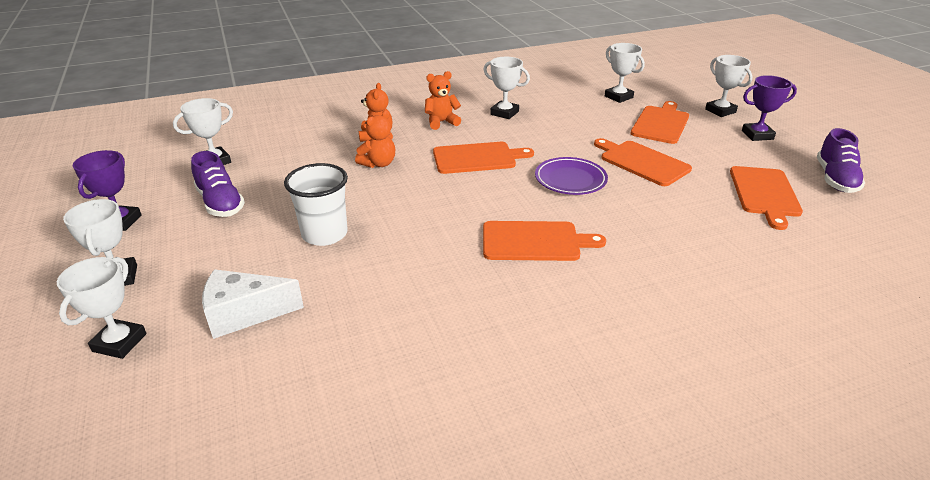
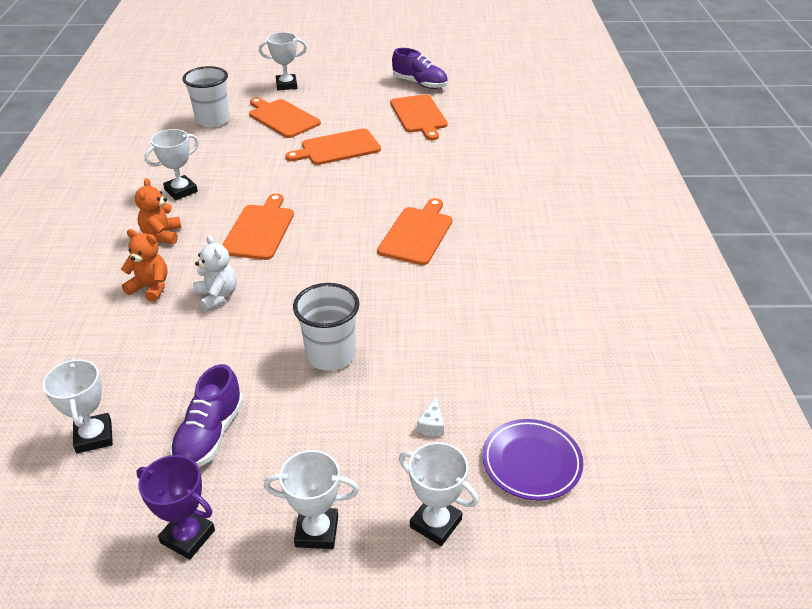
camera: 70 degrees left, 5 degrees up
purple shoe [191,151,245,217] -> purple shoe turned 120 degrees clockwise [170,364,243,467]
white cheese [202,269,304,339] -> white cheese [417,396,444,436], size x0.44
orange teddy bear [355,110,395,168] -> white teddy bear [193,235,237,311]
purple plate [535,157,608,195] -> purple plate moved to [483,419,583,501]
white trophy [605,43,645,103] -> white cup [183,66,230,127]
orange cutting board [730,166,803,230] -> orange cutting board turned 45 degrees clockwise [390,94,448,140]
purple trophy [742,75,797,141] -> none

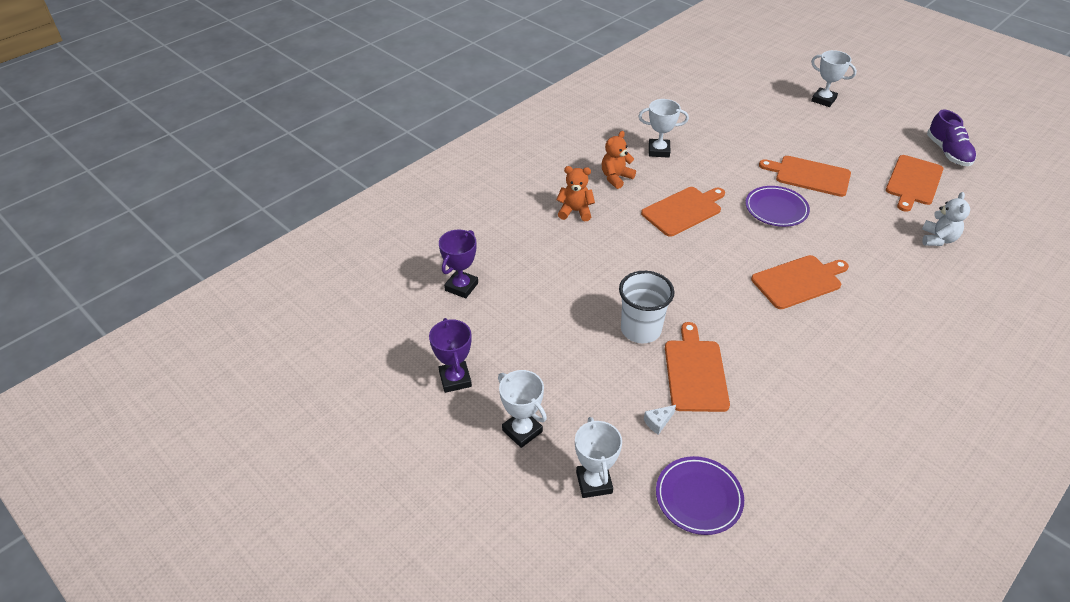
camera: 45 degrees right, 5 degrees up
white trophy [43,358,113,454] -> purple trophy [439,229,478,299]
orange teddy bear [121,229,168,302] -> orange teddy bear turned 60 degrees counterclockwise [556,166,595,221]
purple shoe [170,364,243,467] -> none
white cup [183,66,230,127] -> none
white teddy bear [193,235,237,311] -> white teddy bear moved to [922,192,970,246]
orange cutting board [249,98,321,138] -> orange cutting board moved to [665,322,730,412]
none -> purple plate [745,186,810,227]

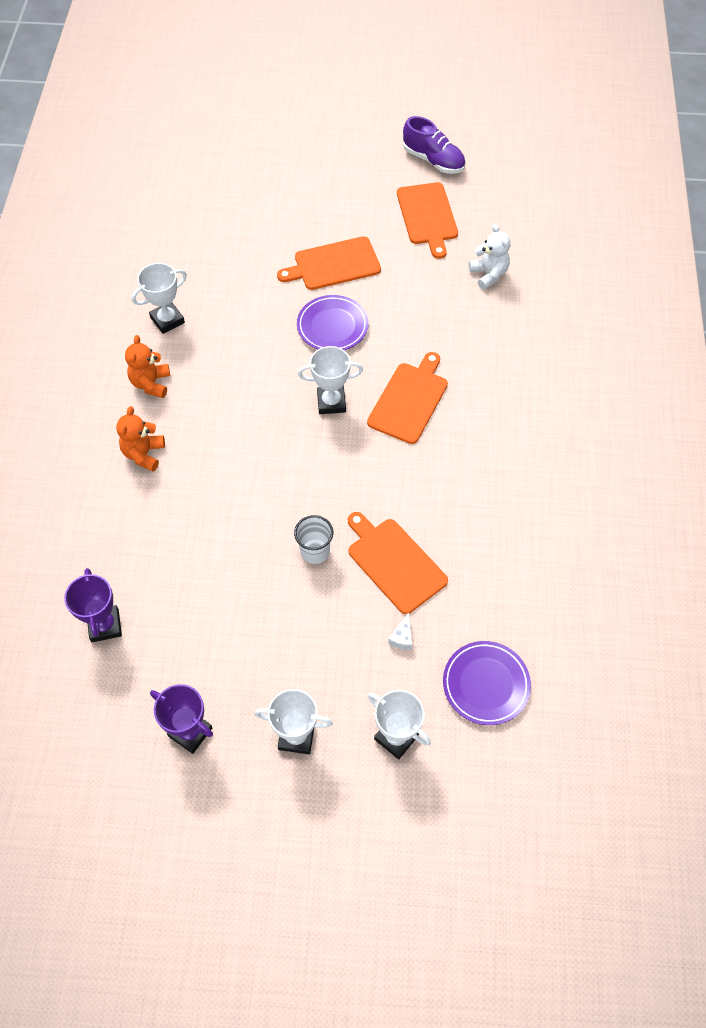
camera: 40 degrees left, 15 degrees up
orange teddy bear [556,166,595,221] -> orange teddy bear turned 45 degrees counterclockwise [116,406,165,472]
white cup [619,271,675,343] -> white cup [294,515,334,564], size x0.65
orange cutting board [641,187,725,237] -> none
white trophy [811,50,857,107] -> white trophy moved to [298,346,363,414]

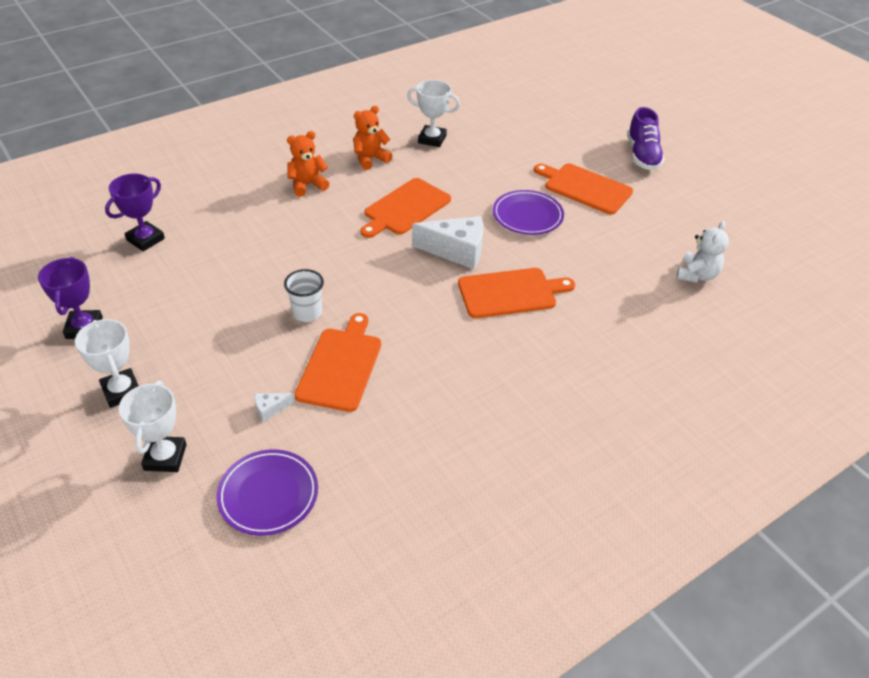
camera: 50 degrees right, 15 degrees down
white trophy [298,346,363,414] -> white cheese [412,216,483,269]
orange cutting board [397,182,458,259] -> orange cutting board moved to [361,178,451,238]
purple shoe [403,116,465,174] -> purple shoe moved to [627,107,665,170]

